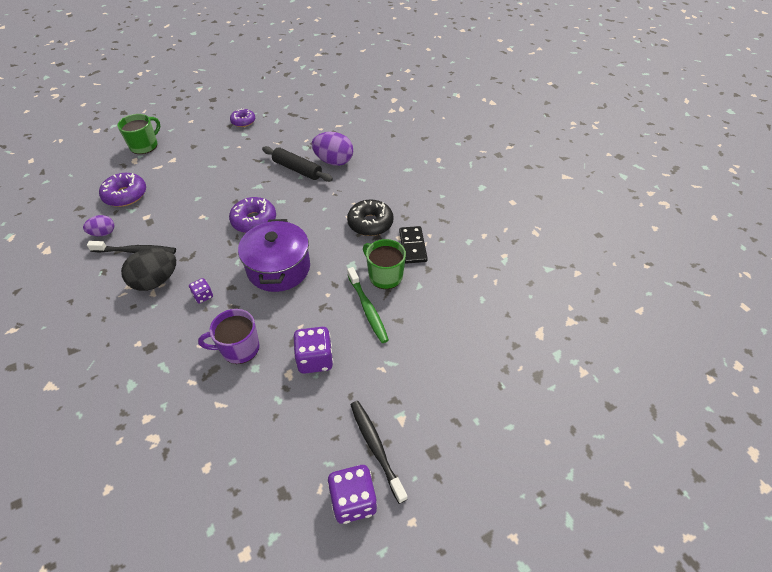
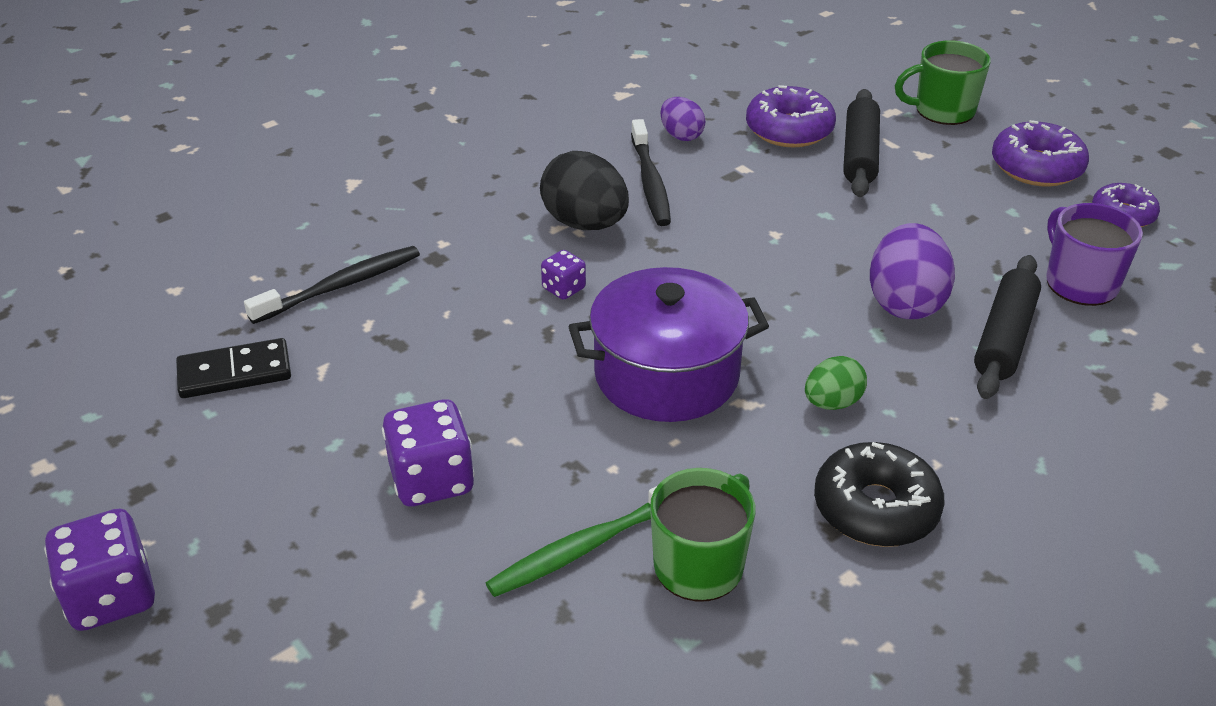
camera: 80 degrees right, 10 degrees down
green mug [117,114,160,154] -> green mug turned 150 degrees clockwise [895,40,991,125]
purple mug [198,309,260,364] -> purple mug moved to [1046,203,1143,306]
purple donut [229,197,276,233] -> purple donut moved to [992,120,1089,187]
purple egg [311,132,353,166] -> purple egg moved to [870,223,955,319]
black toothbrush [350,401,407,504] -> black toothbrush moved to [244,246,420,324]
black domino [399,226,428,264] -> black domino moved to [176,338,291,398]
none -> green egg [805,356,867,410]
none -> black rolling pin [843,89,880,197]

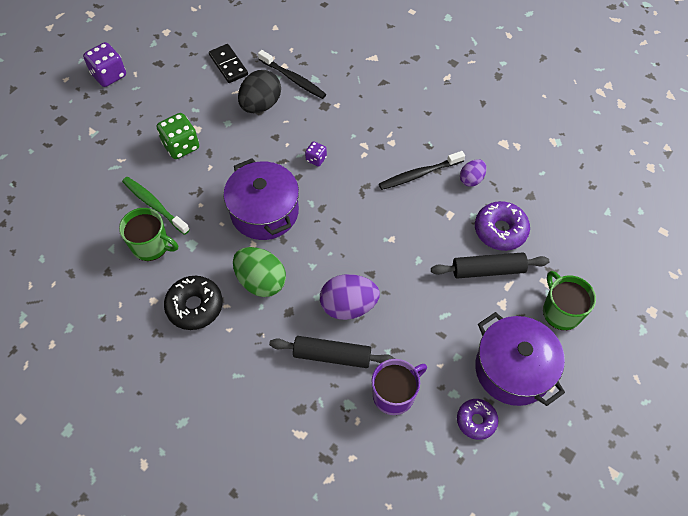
camera: 75 degrees right, 20 degrees up
purple dice [382,399,475,506] -> green dice [157,113,199,159]
black egg [540,151,629,230] -> black egg moved to [238,70,281,113]
green egg [805,356,867,410] -> green egg [233,247,286,297], size x1.73
purple donut [992,120,1089,187] -> purple pot [475,312,565,406]

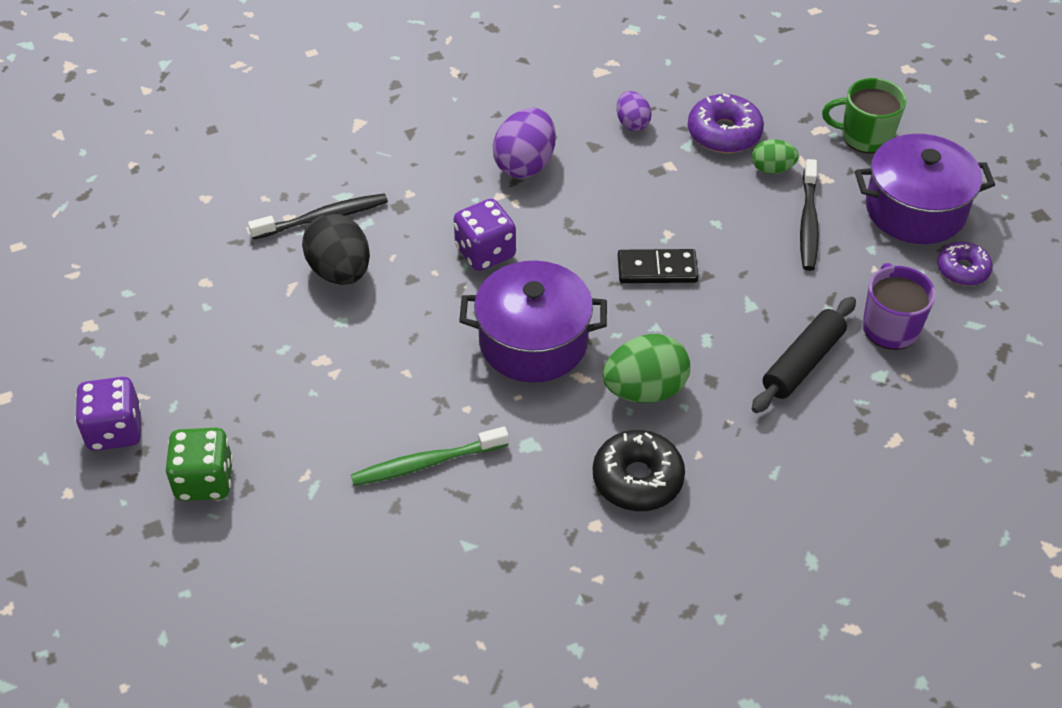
camera: 60 degrees left, 10 degrees down
green mug [119,208,178,261] -> none
green dice [157,113,199,159] -> green dice moved to [166,428,233,501]
black domino [209,44,248,83] -> black domino moved to [618,249,699,283]
purple dice [305,141,327,166] -> purple dice [454,199,516,271], size x1.84
purple egg [320,274,380,320] -> purple egg moved to [493,108,556,178]
black toothbrush [379,151,465,190] -> black toothbrush moved to [800,159,819,271]
black rolling pin [431,252,549,278] -> green egg [752,139,799,174]

